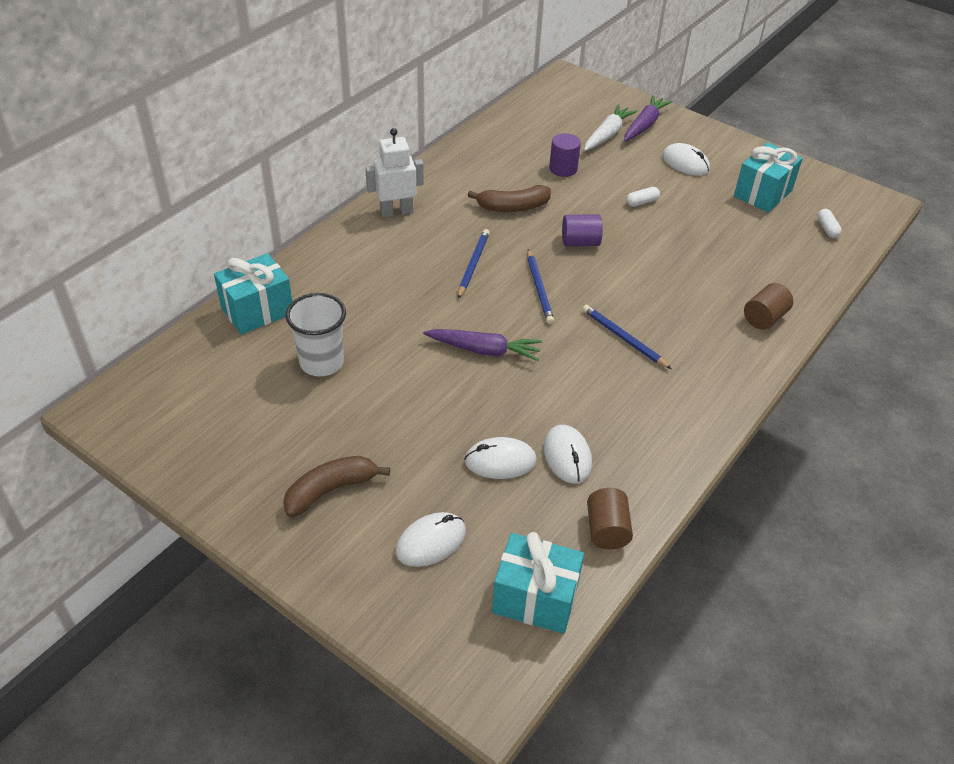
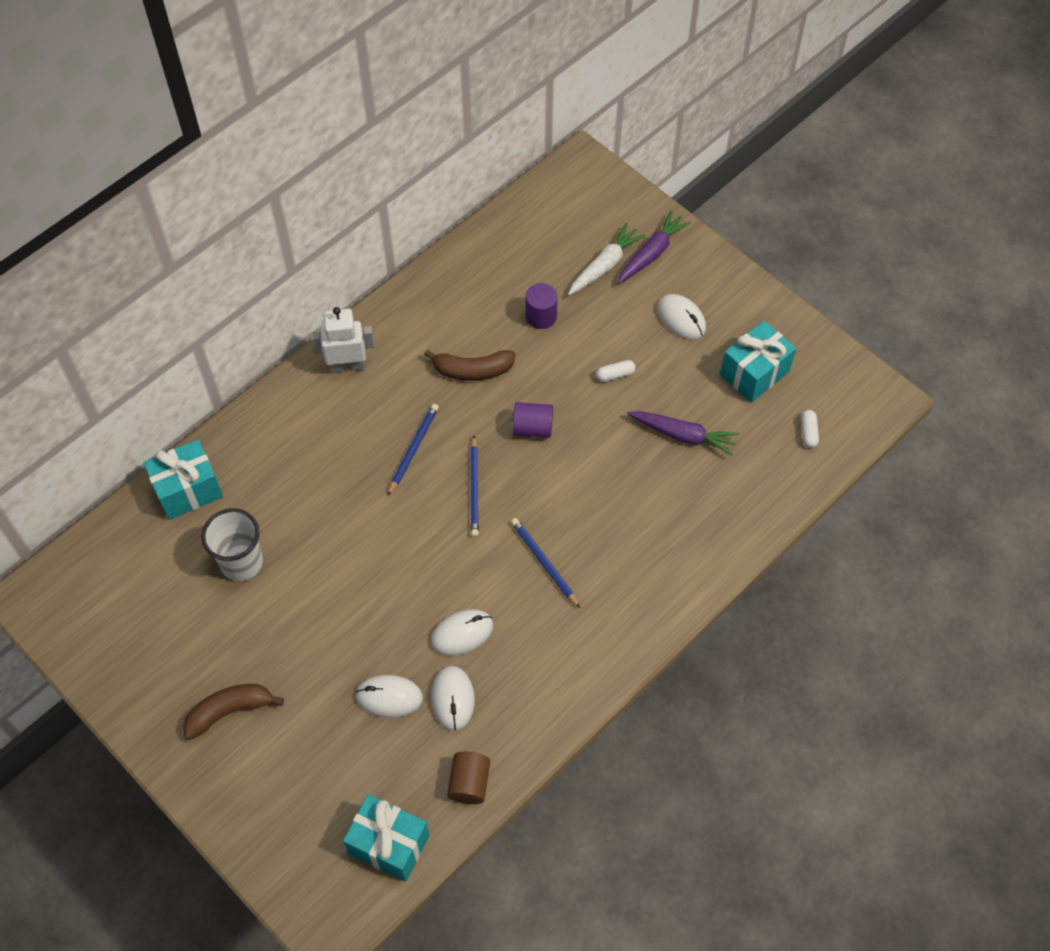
camera: 10 degrees right, 15 degrees up
white mouse [396,512,466,567] -> white mouse moved to [431,609,493,656]
purple carrot [423,329,542,361] -> purple carrot moved to [627,411,739,456]
brown cylinder [744,283,793,330] -> none

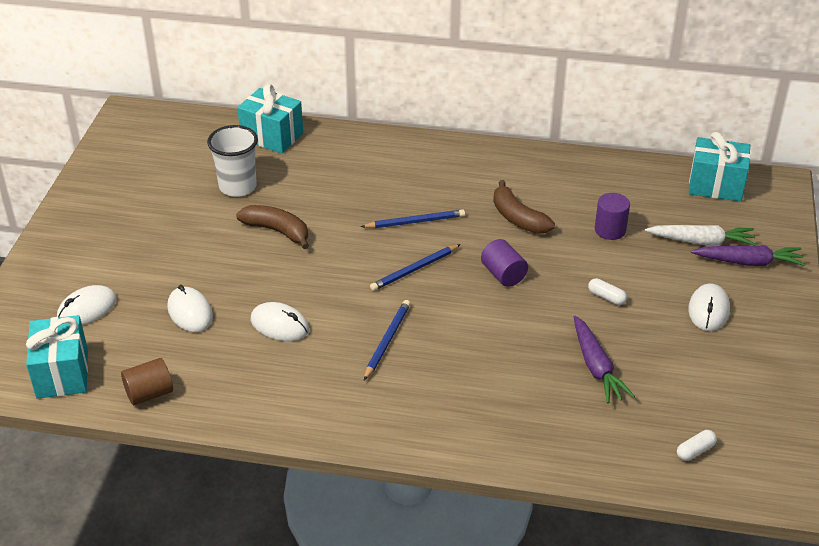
camera: 55 degrees right, 20 degrees down
brown banana [183,684,284,740] -> brown banana moved to [236,205,309,249]
white robot [310,307,375,373] -> none
white mouse [431,666,475,731] -> white mouse moved to [57,285,117,325]
turquoise gift [720,321,796,403] -> turquoise gift moved to [689,132,750,202]

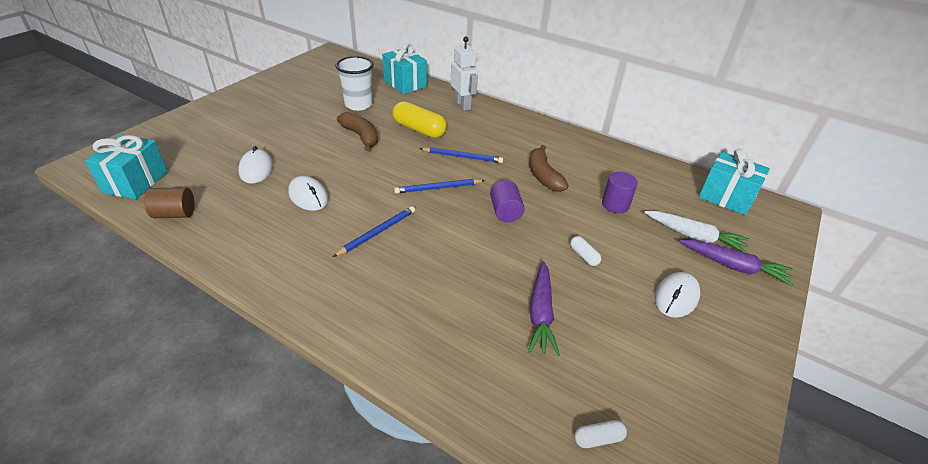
camera: 20 degrees right, 0 degrees up
white mouse [57,285,117,325] -> none
none -> yellow capsule [392,101,447,138]
none -> white robot [451,36,478,111]

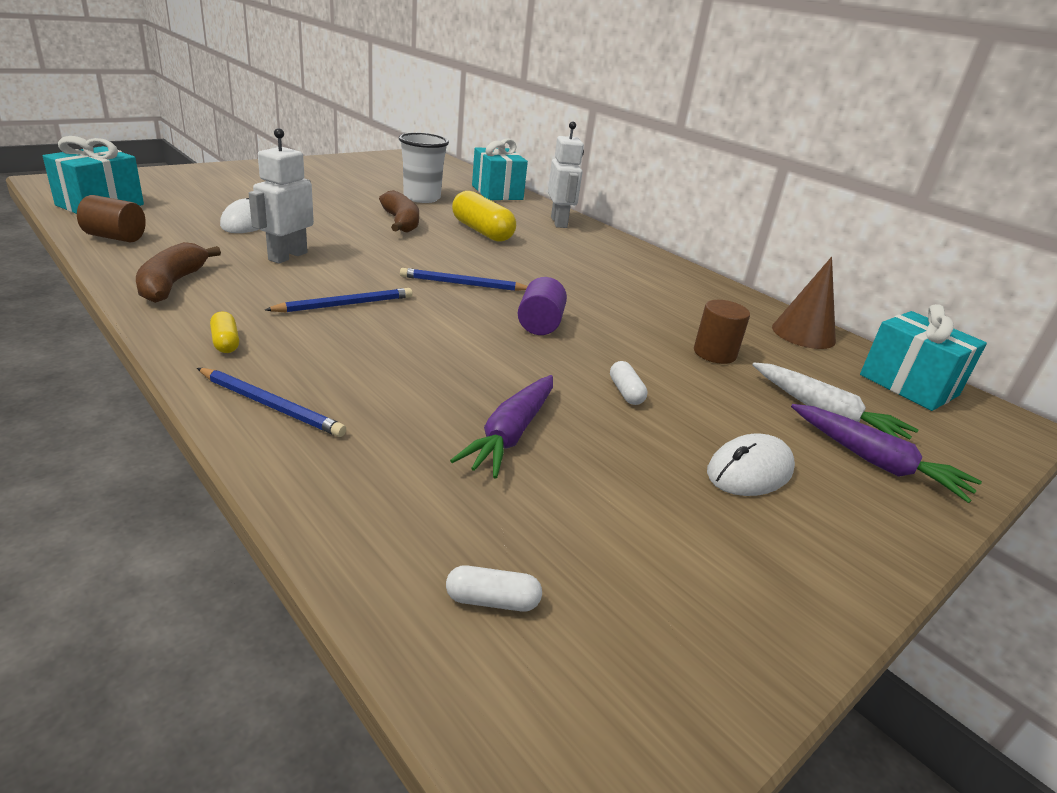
camera: 15 degrees right, 10 degrees down
white mouse [288,176,328,211] -> white robot [249,128,314,264]
blue pencil [419,147,503,163] -> blue pencil moved to [197,368,346,437]
brown banana [529,145,568,192] -> brown banana moved to [136,242,221,303]
purple cylinder [602,172,638,213] -> brown cylinder [694,300,750,364]
none -> yellow capsule [210,311,239,353]
none -> brown cone [772,257,836,349]

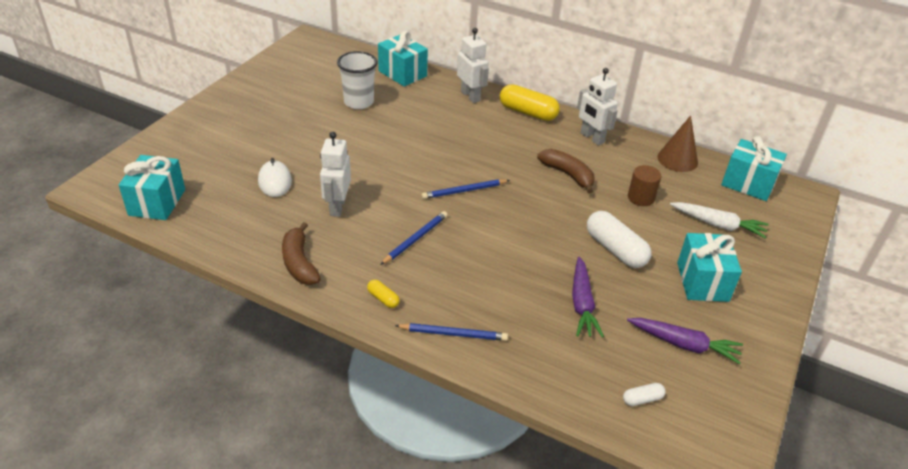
camera: 20 degrees left, 10 degrees up
brown cylinder [77,195,146,242] -> none
brown banana [379,190,419,233] -> brown banana moved to [537,149,594,194]
yellow capsule [452,191,516,242] -> yellow capsule moved to [500,84,560,121]
purple cylinder [518,277,567,335] -> none
white capsule [610,361,648,405] -> white capsule [587,211,651,268], size x2.10
white mouse [707,434,795,496] -> turquoise gift [677,233,742,302]
purple carrot [791,404,982,503] -> purple carrot moved to [627,318,743,364]
none -> white robot [577,68,618,145]

